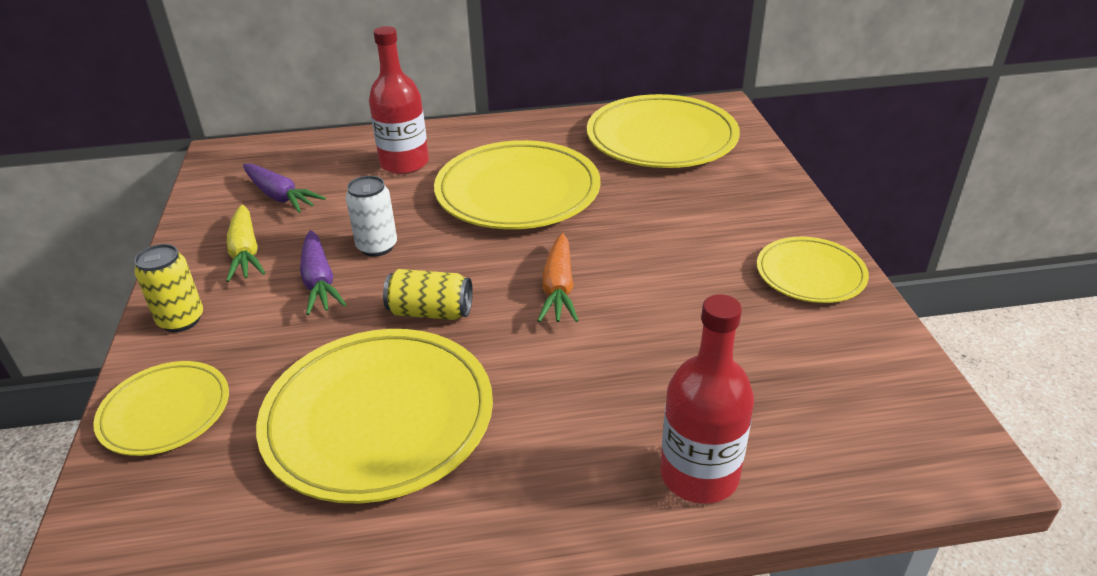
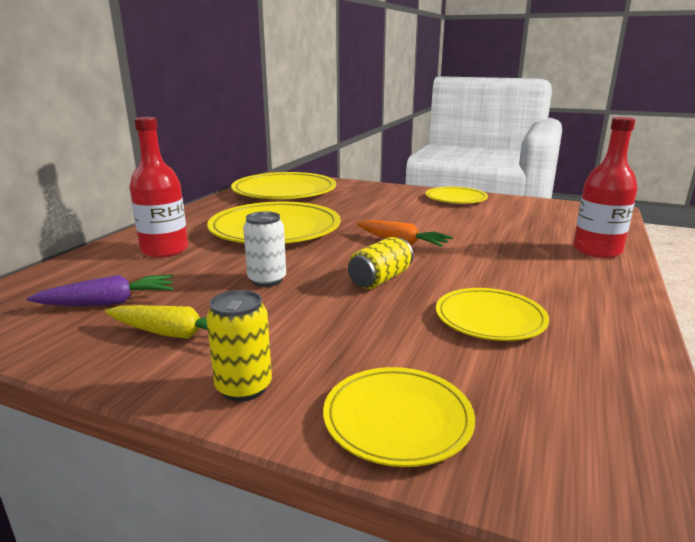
camera: 60 degrees left, 15 degrees down
yellow plate [256,329,493,503] -> yellow plate [436,288,549,341], size x0.56
purple carrot [300,230,346,315] -> none

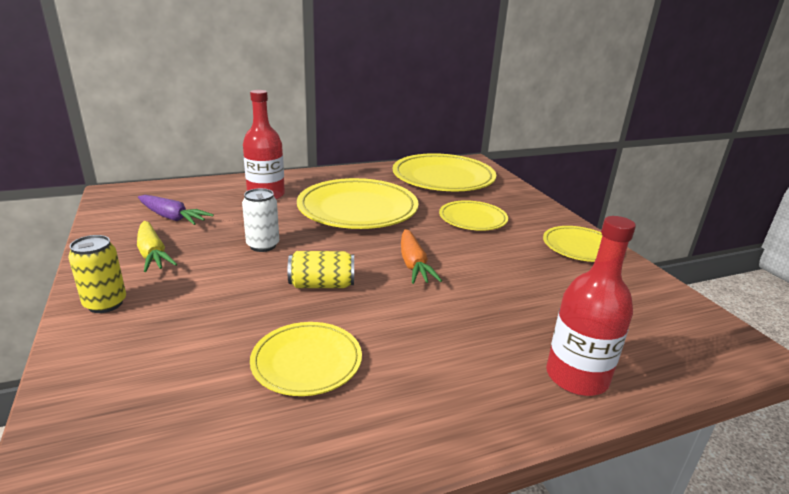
camera: 45 degrees right, 5 degrees up
yellow plate [323,367,475,467] -> yellow plate moved to [439,200,508,231]

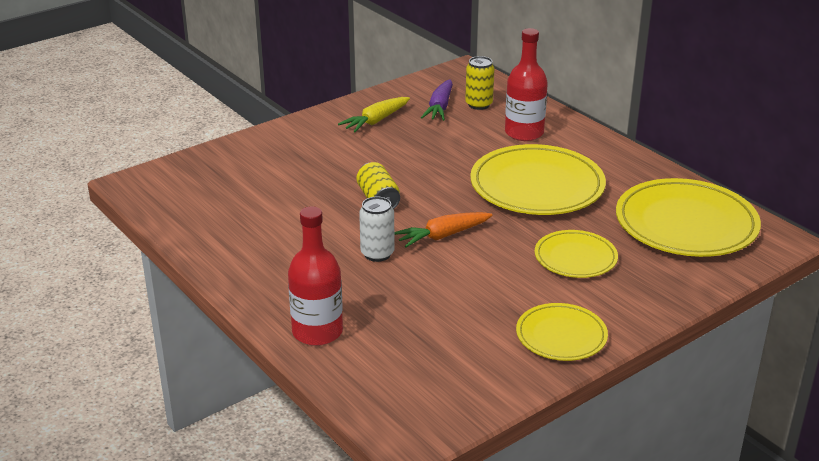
camera: 75 degrees right, 5 degrees up
yellow can [68,235,126,313] -> yellow can moved to [465,56,494,110]
white can [242,188,279,252] -> white can moved to [359,196,395,262]
yellow plate [250,322,362,396] -> none

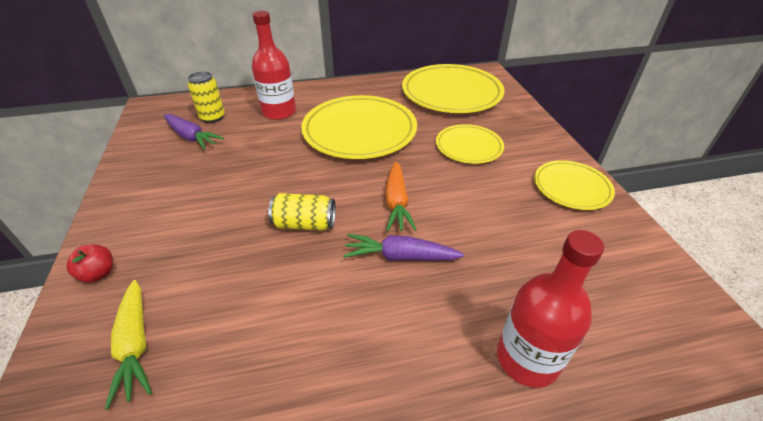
camera: 65 degrees left, 10 degrees up
yellow carrot [338,97,410,133] -> yellow carrot moved to [105,280,152,409]
white can [359,196,395,262] -> purple carrot [343,234,464,261]
none -> red apple [66,244,113,283]

